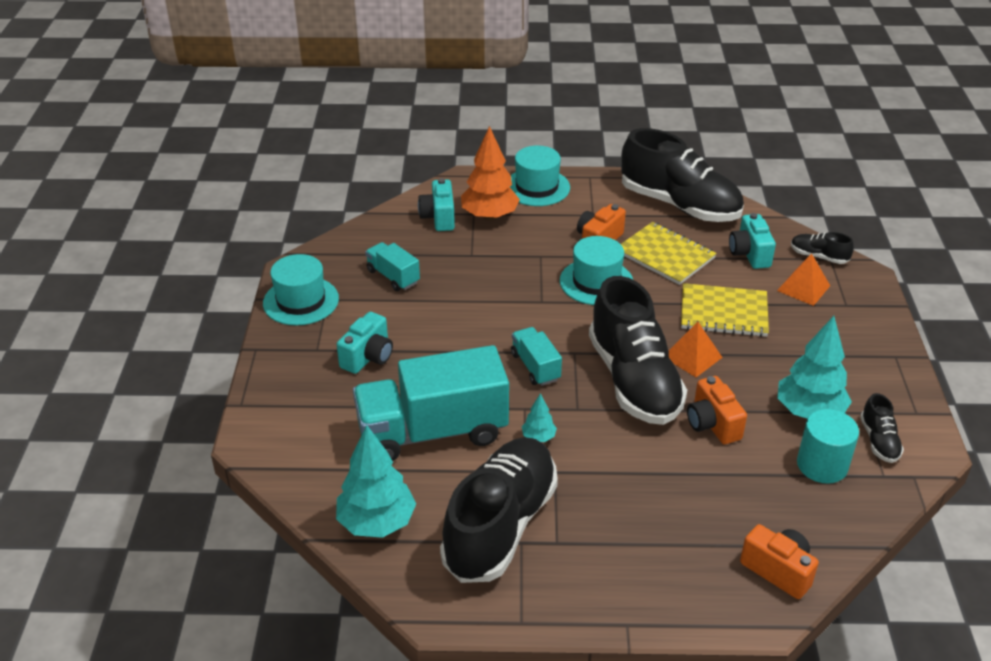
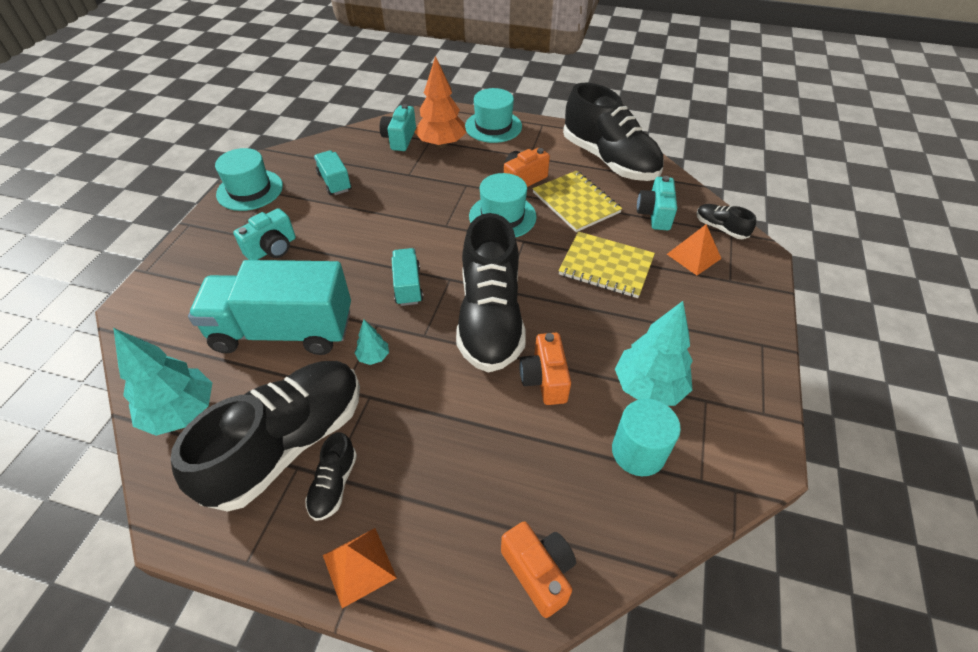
camera: 15 degrees right, 10 degrees up
orange pyramid [669,322,723,377] -> orange pyramid moved to [323,528,397,608]
black shoe [860,393,904,463] -> black shoe moved to [305,432,357,521]

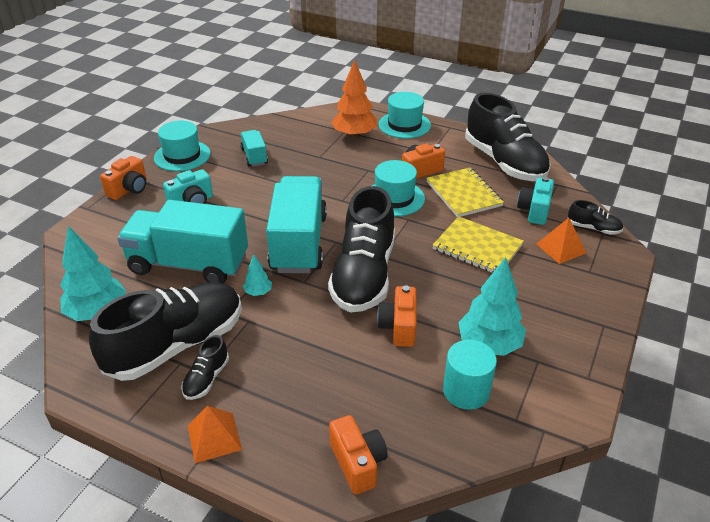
camera: 10 degrees right, 10 degrees down
turquoise camera [380,104,416,151] -> none
turquoise truck [392,248,424,306] -> turquoise truck [266,176,327,273], size x2.12
black shoe [696,204,756,239] -> black shoe turned 150 degrees clockwise [568,200,623,235]
none -> orange camera [100,156,147,200]

